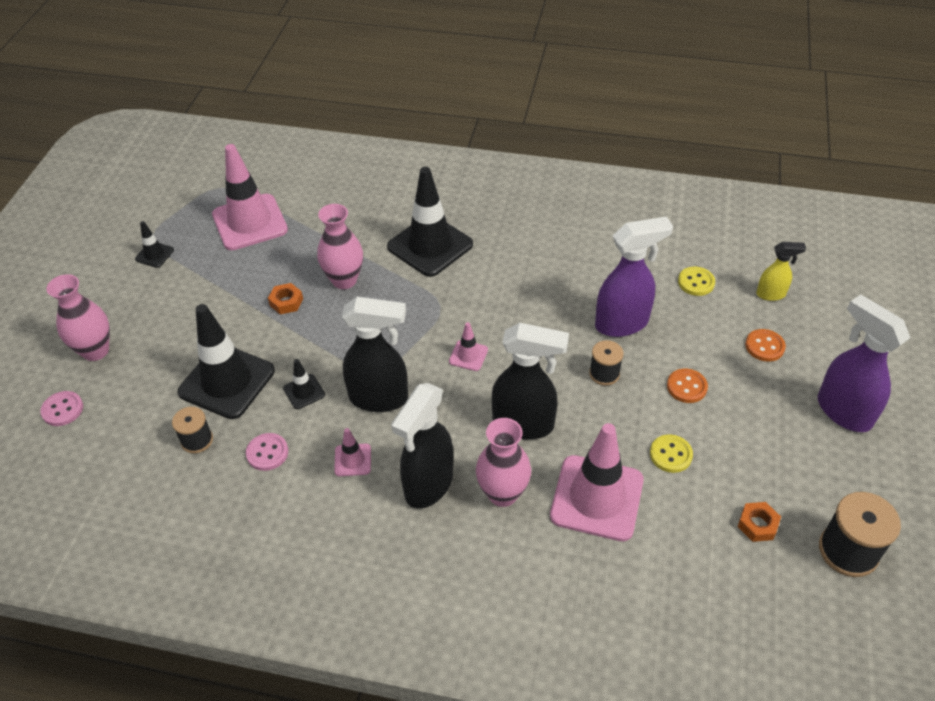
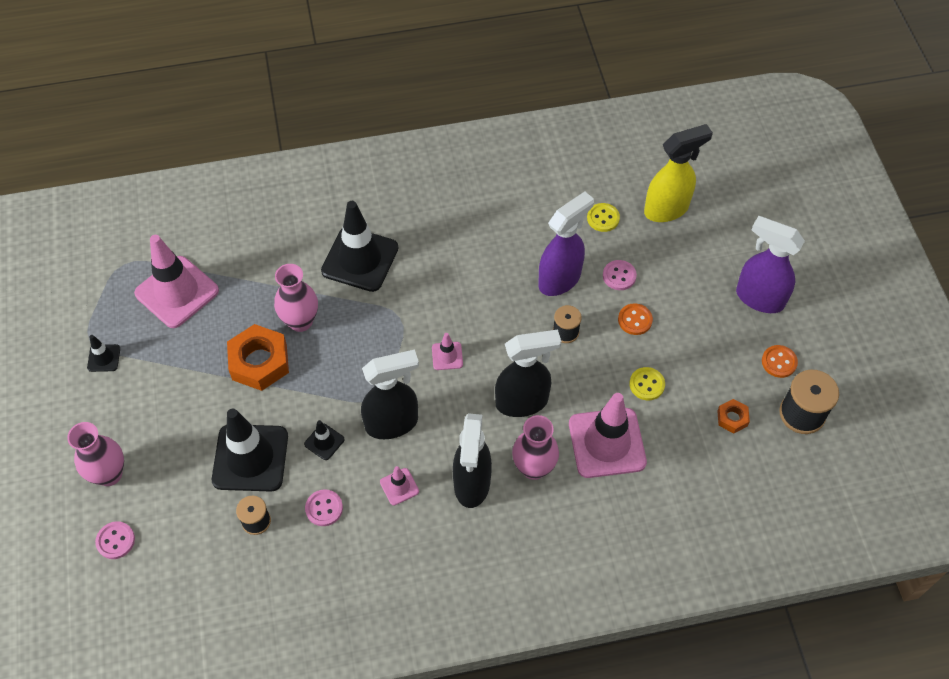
camera: 25 degrees left, 10 degrees up
orange nut [268,283,303,314] -> orange nut [227,324,289,391], size x2.00
orange button [745,329,786,362] -> orange button moved to [762,345,798,378]
yellow spray bottle [756,242,806,301] -> yellow spray bottle [644,124,713,222], size x1.86
none -> pink button [603,260,637,290]

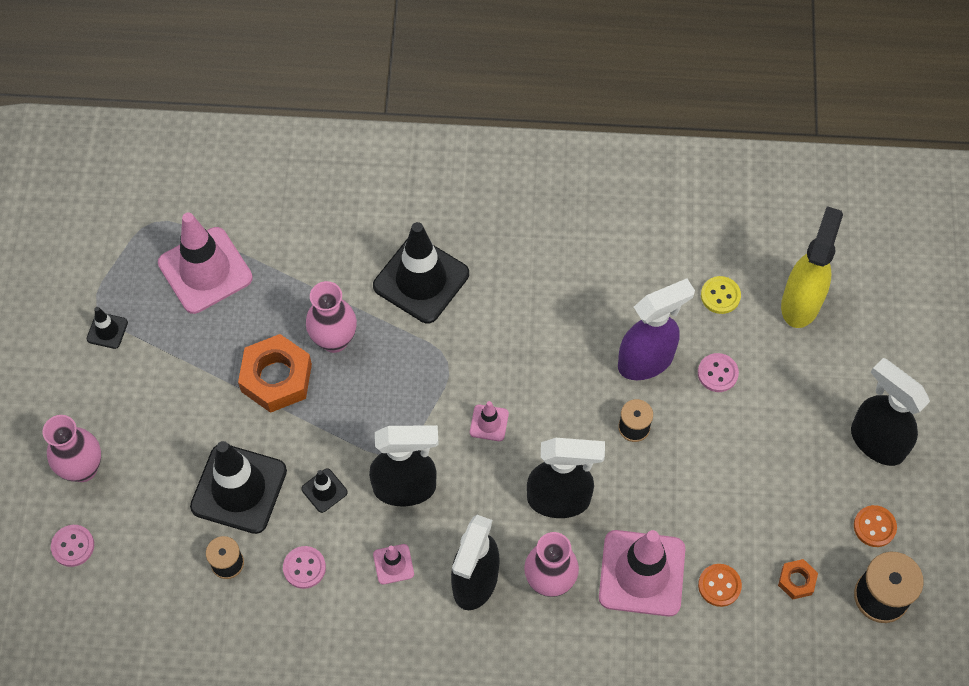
camera: 15 degrees right, 5 degrees up
orange button [618,303,653,335] -> orange button moved to [698,564,742,607]
yellow button [629,367,665,400] -> none
yellow spray bottle [644,124,713,222] -> yellow spray bottle turned 60 degrees counterclockwise [781,206,843,328]
purple spray bottle [736,216,805,313] -> black spray bottle [851,358,930,466]

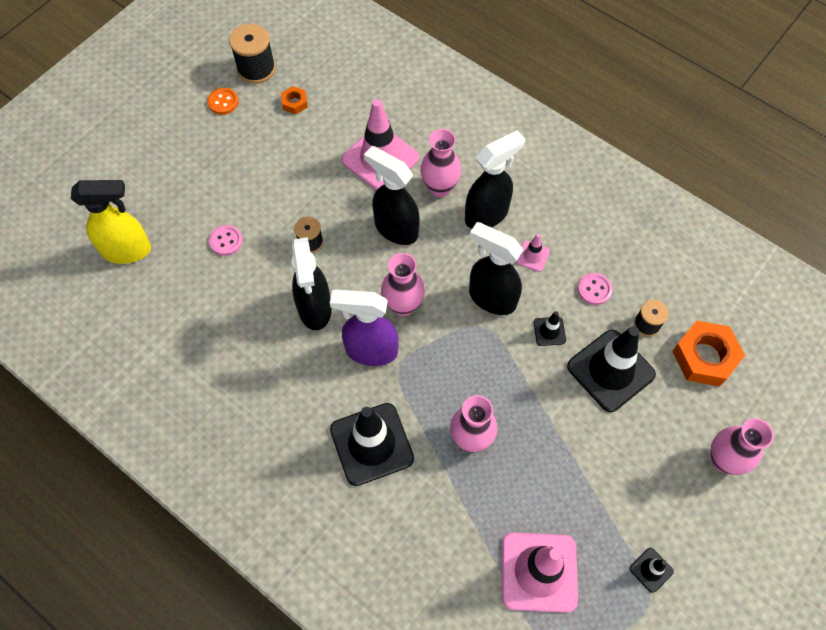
camera: 145 degrees left, 0 degrees up
pink button [51,525,94,567] -> none
orange nut [238,334,312,413] -> orange nut moved to [672,321,745,386]
pink traffic cone [470,401,509,441] -> pink vase [381,253,425,316]
purple spray bottle [618,278,695,380] -> purple spray bottle moved to [330,289,399,366]
orange button [698,564,742,607] -> none
yellow button [701,276,741,314] -> none
yellow spray bottle [781,206,843,328] -> yellow spray bottle turned 150 degrees counterclockwise [71,180,151,264]
black spray bottle [851,358,930,466] -> black spray bottle moved to [291,237,332,330]

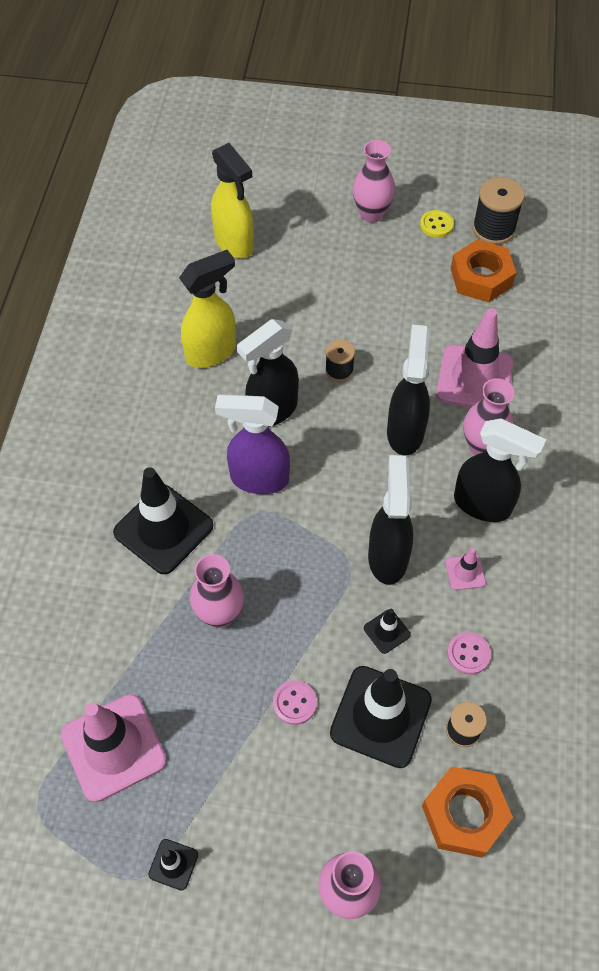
camera: 60 degrees right, 5 degrees down
orange button [207,88,239,115] -> yellow button [420,210,454,238]
pink button [209,225,243,256] -> pink button moved to [273,680,317,725]
orange nut [281,86,308,114] -> orange nut [451,239,516,303], size x2.00
purple spray bottle [330,289,399,366] -> purple spray bottle turned 60 degrees counterclockwise [215,394,290,494]
pink vase [381,253,425,316] -> pink vase moved to [353,140,395,223]
none -> yellow spray bottle [179,250,236,368]

